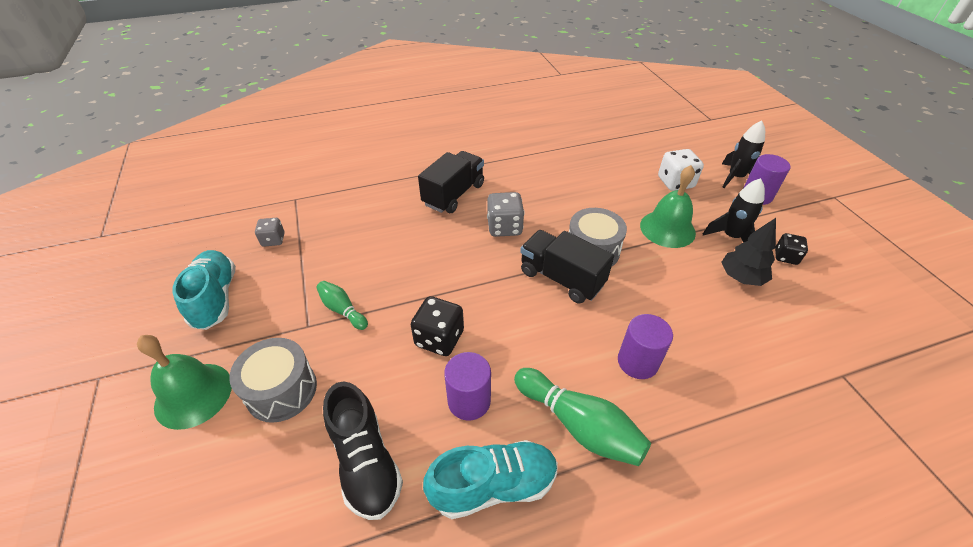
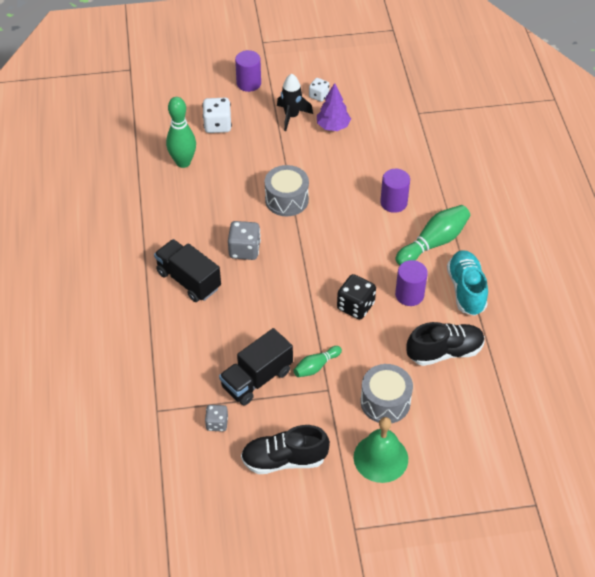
camera: 80 degrees left, 5 degrees up
turquoise shoe [172,250,236,330] -> black shoe [241,425,330,474]
black truck [520,230,614,304] -> black truck moved to [219,328,293,406]
green bell [640,165,696,248] -> none
black tree [721,218,776,286] -> purple tree [317,83,351,131]
black rocket [722,121,765,188] -> none
black dice [775,233,808,265] -> white dice [309,78,330,102]
none -> green bowling pin [166,97,196,168]

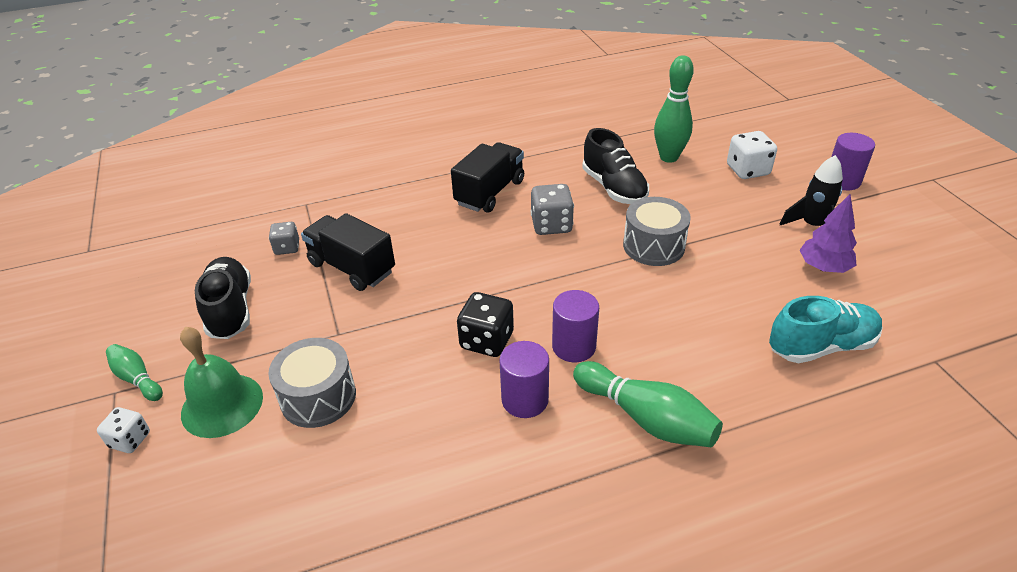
camera: 80 degrees right, 10 degrees down
green bowling pin [293,346,342,377] -> green bowling pin moved to [106,344,163,401]
white dice [309,78,330,102] -> white dice moved to [97,407,150,453]
purple cylinder [380,169,410,213] -> purple cylinder moved to [552,290,599,362]
black shoe [407,322,485,366] -> black shoe moved to [582,128,649,204]
turquoise shoe [447,250,488,316] -> turquoise shoe moved to [769,296,883,363]

